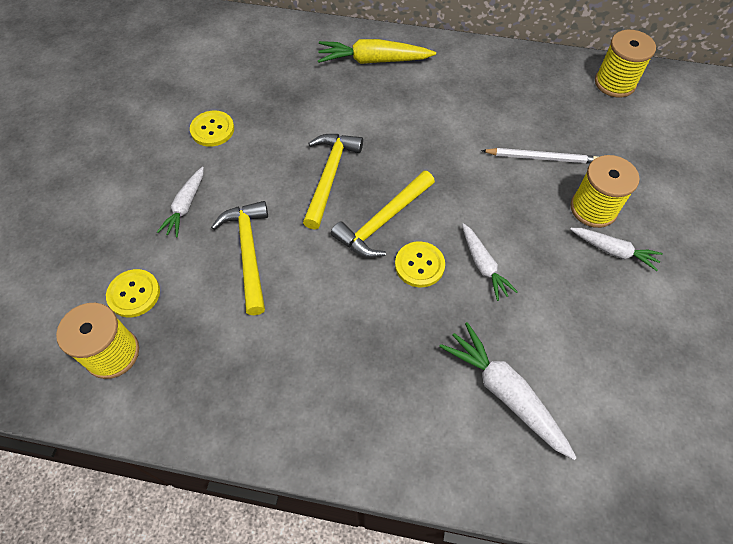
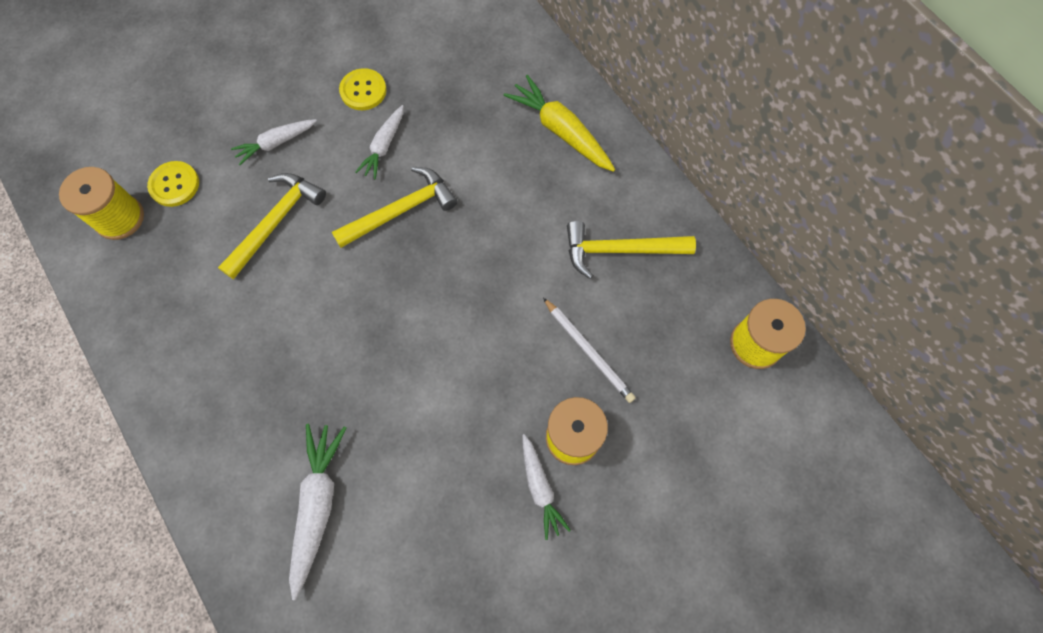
camera: 45 degrees right, 10 degrees up
yellow hammer [331,171,435,258] -> yellow hammer moved to [567,221,696,279]
yellow button [395,241,445,287] -> none
white carrot [462,223,518,301] -> white carrot moved to [355,105,404,179]

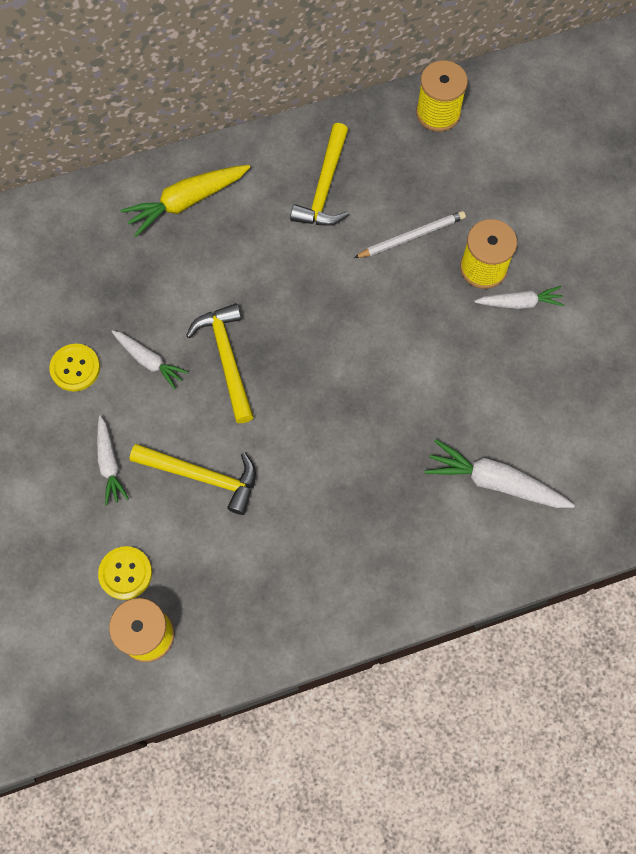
camera: 75 degrees left, 0 degrees up
yellow hammer [218,173,326,279] -> yellow hammer turned 150 degrees clockwise [130,444,256,515]

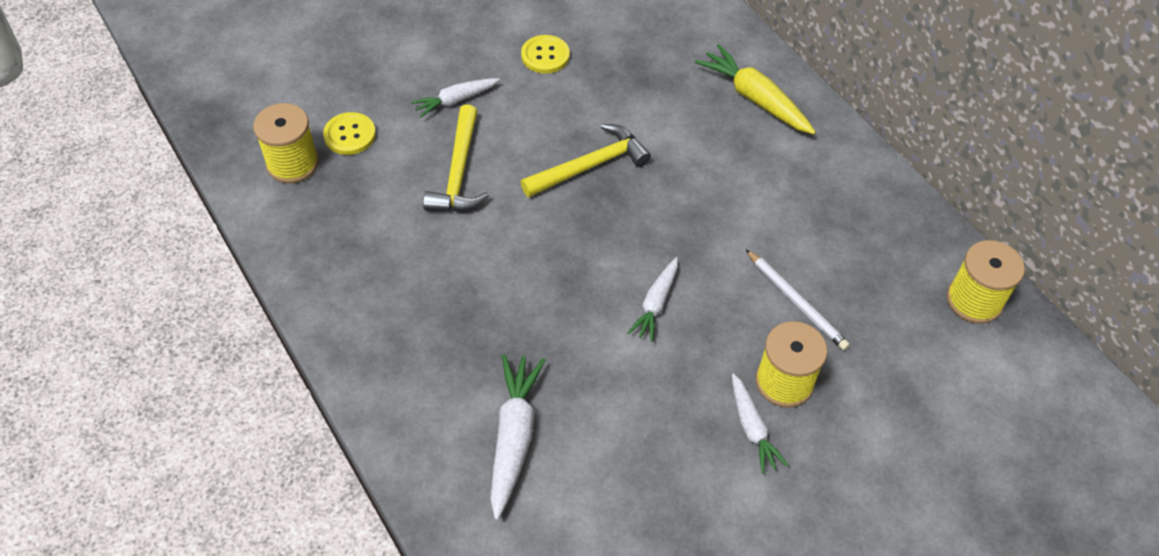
camera: 75 degrees right, 15 degrees down
white carrot [112,330,189,389] -> white carrot moved to [628,257,678,342]
yellow hammer [290,123,348,226] -> none

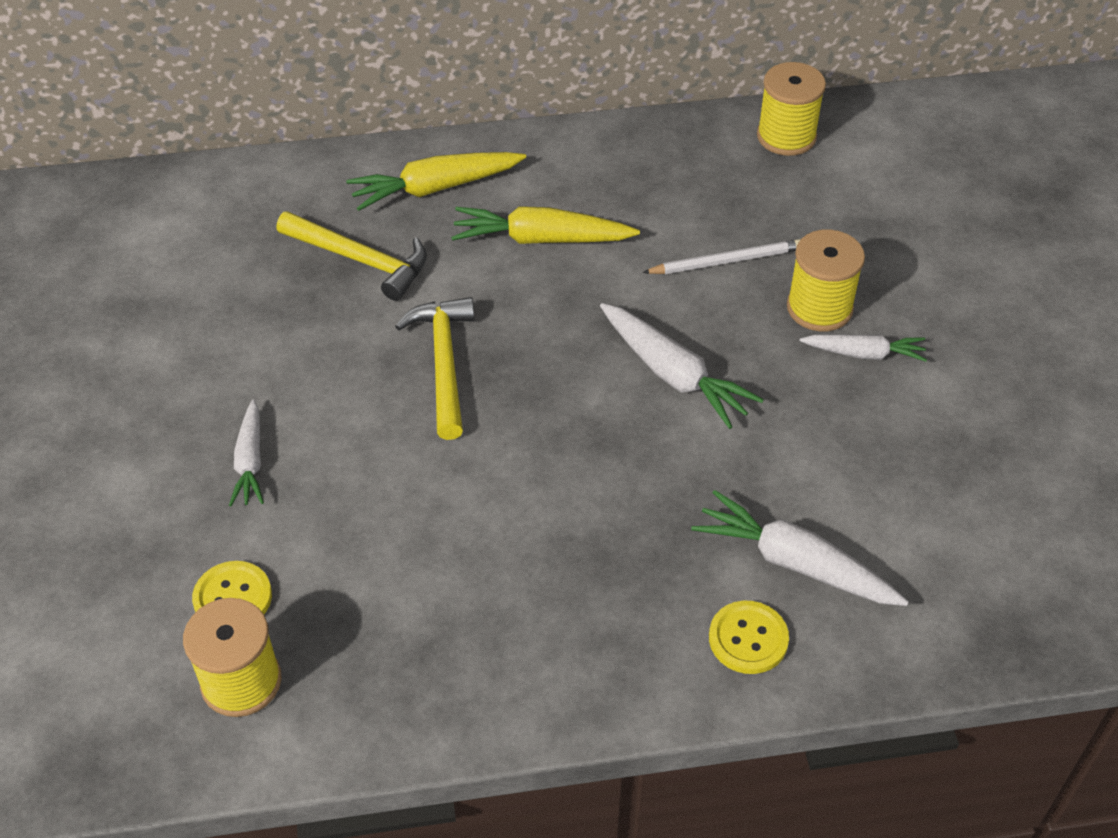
camera: 65 degrees left, 5 degrees down
yellow hammer [423,104,489,211] -> yellow hammer moved to [276,211,427,301]
yellow button [521,35,570,74] -> yellow button moved to [709,600,789,674]
white carrot [628,257,678,342] -> white carrot [600,303,764,429], size x1.59
none -> yellow carrot [451,206,640,244]

